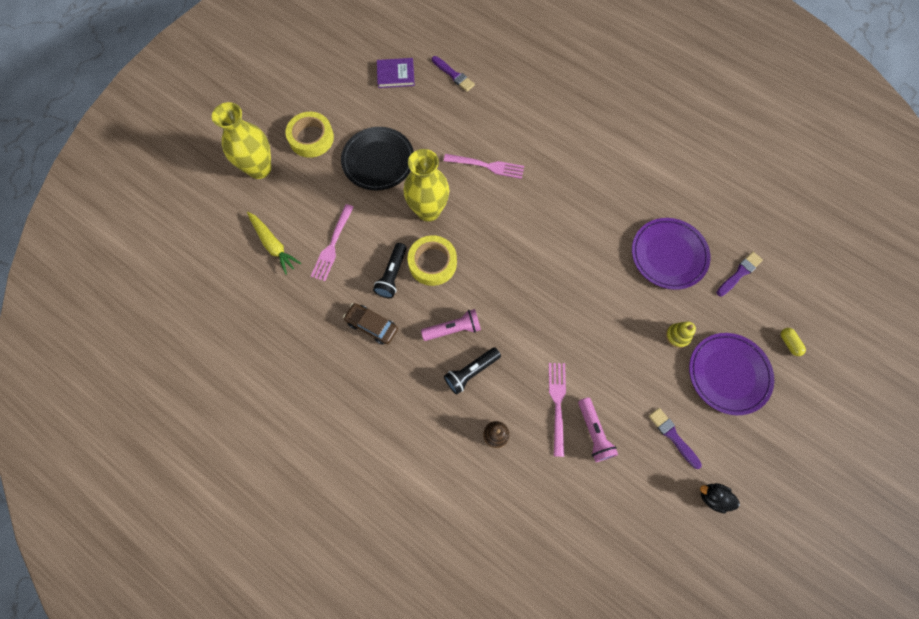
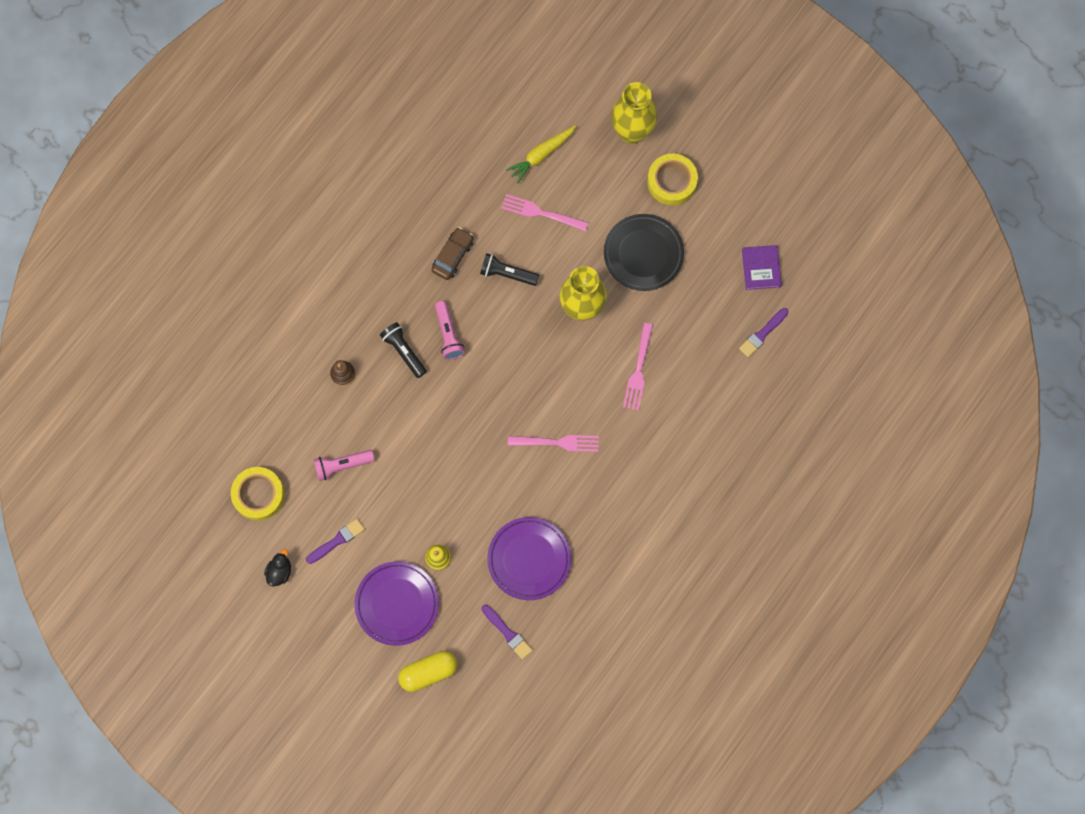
camera: 90 degrees right, 5 degrees up
yellow tape [408,235,457,286] -> yellow tape moved to [231,467,285,521]
pink fork [549,363,566,457] -> pink fork moved to [508,435,599,452]
yellow capsule [781,328,806,356] -> yellow capsule [398,651,457,692], size x1.94

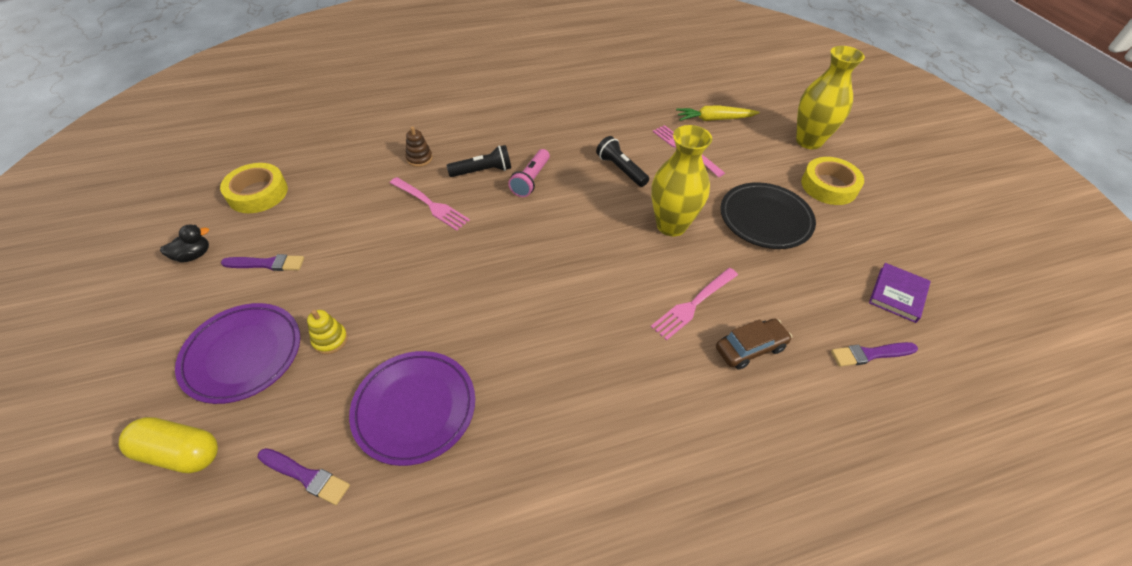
camera: 35 degrees right, 25 degrees down
pink flashlight [314,450,375,481] -> none
black flashlight [380,322,427,378] -> black flashlight turned 75 degrees clockwise [446,145,511,177]
brown car [431,227,474,280] -> brown car moved to [716,319,792,370]
purple brush [482,605,532,659] -> purple brush turned 60 degrees counterclockwise [258,448,350,505]
pink fork [508,435,599,452] -> pink fork moved to [390,177,470,231]

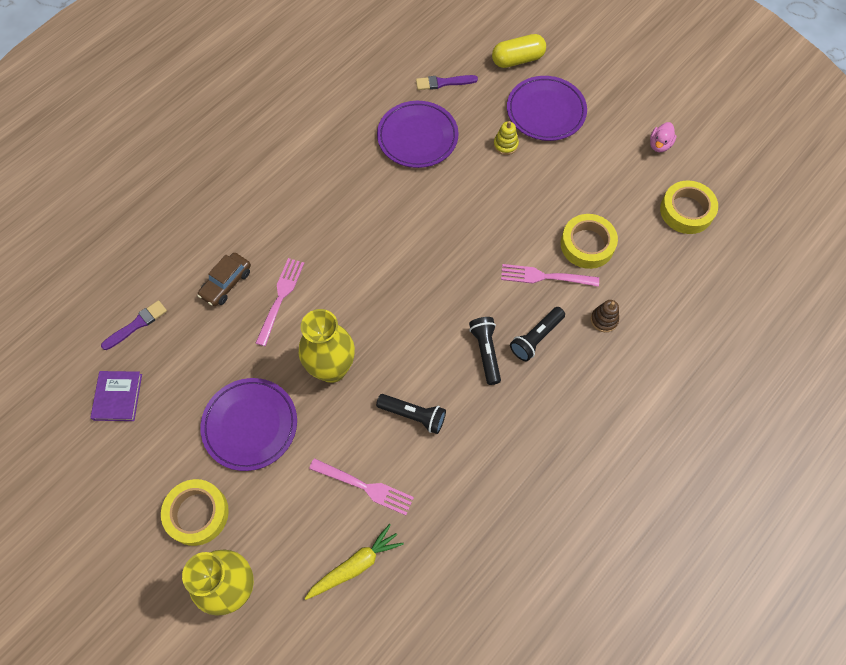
camera: 150 degrees right, 15 degrees up
black duck [160,225,209,262] -> pink duck [650,122,676,152]
purple brush [221,254,304,271] -> none
pink flashlight [508,149,550,197] -> black flashlight [469,317,501,385]
black plate [720,182,816,249] -> purple plate [200,378,297,471]
none -> yellow tape [561,214,618,269]

